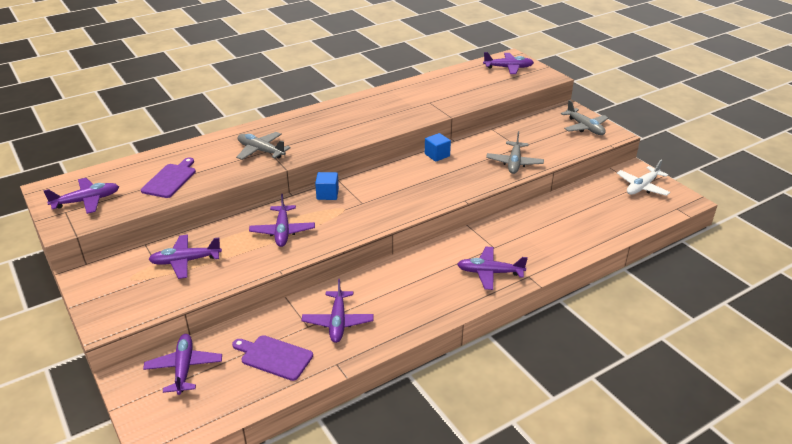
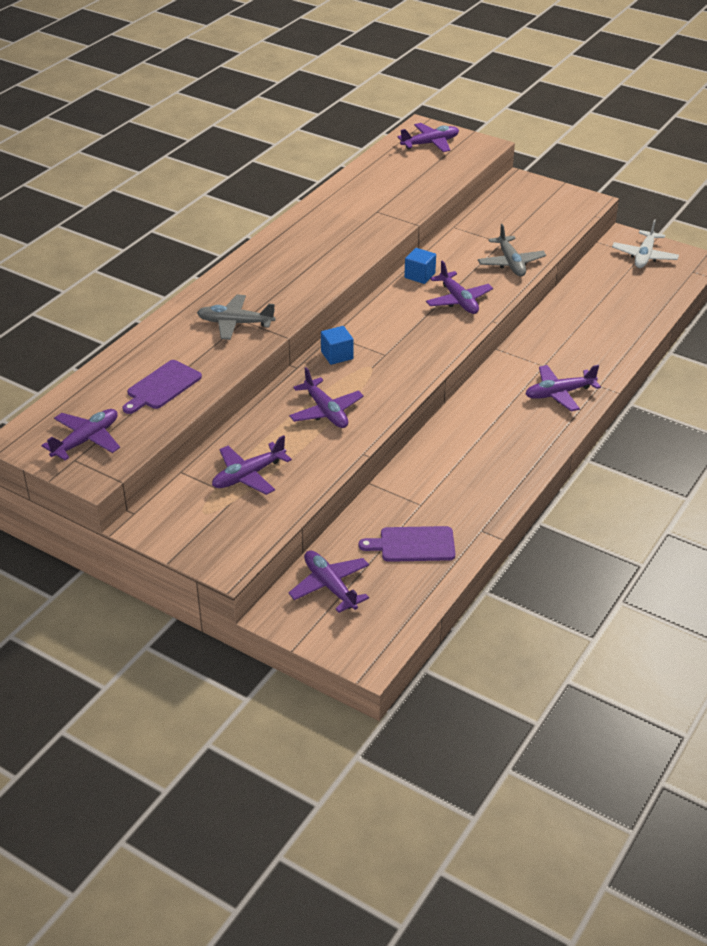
camera: 25 degrees left, 5 degrees up
purple cutting board [141,158,196,198] -> purple cutting board turned 135 degrees counterclockwise [122,360,202,414]
purple plane [301,279,374,343] -> purple plane moved to [426,260,493,314]
grey plane [561,100,609,135] -> none

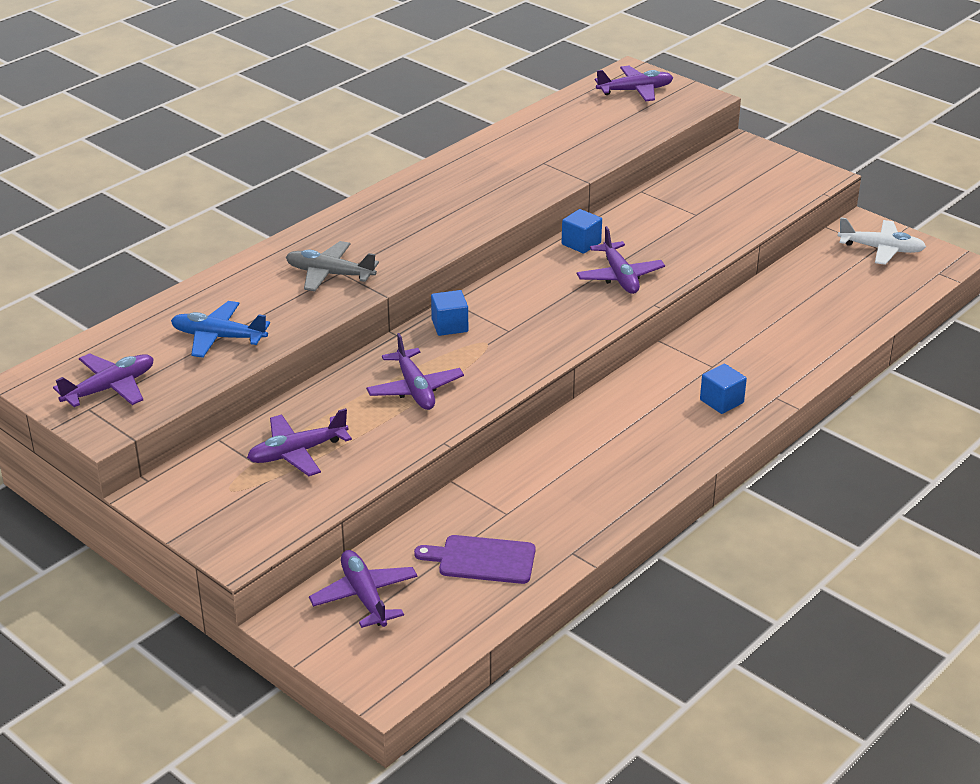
camera: 10 degrees right, 5 degrees down
purple cutting board [122,360,202,414] -> blue plane [171,301,270,358]
grey plane [478,224,546,276] -> none
purple plane [526,365,601,411] -> blue cube [700,363,747,414]
white plane [612,219,679,268] -> white plane turned 105 degrees counterclockwise [838,217,926,265]

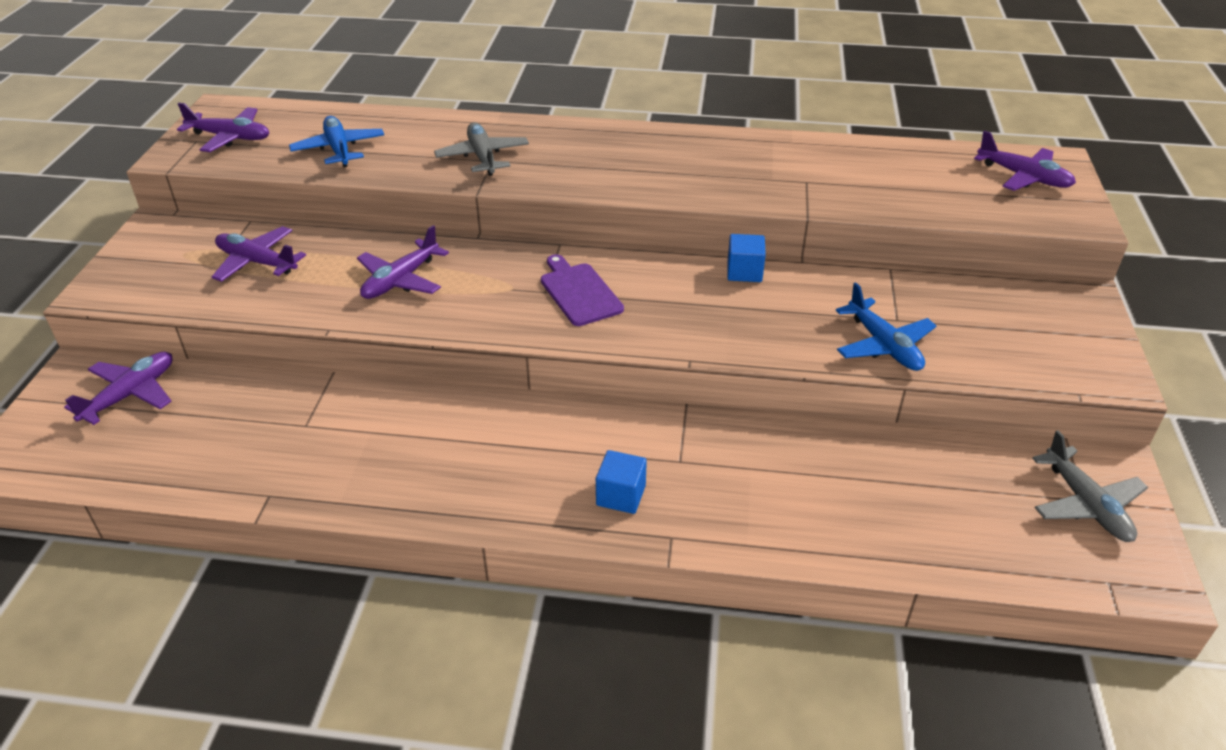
camera: 55 degrees right, 5 degrees up
purple cutting board [414,535,535,584] -> purple cutting board moved to [541,254,624,326]
blue cube [431,290,468,336] -> none
purple plane [577,226,665,294] -> none
white plane [838,217,926,265] -> grey plane [1032,430,1148,542]
none -> blue plane [836,282,936,371]

